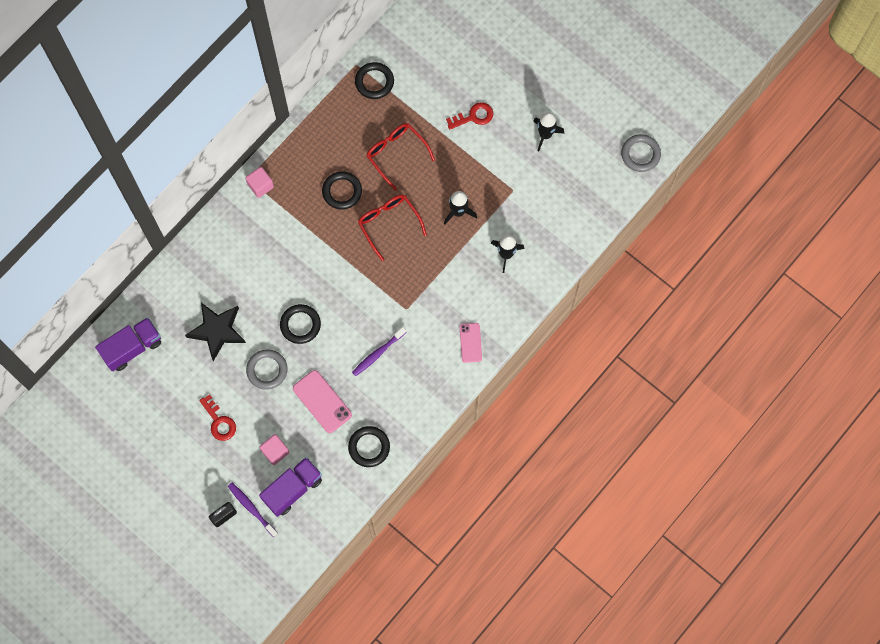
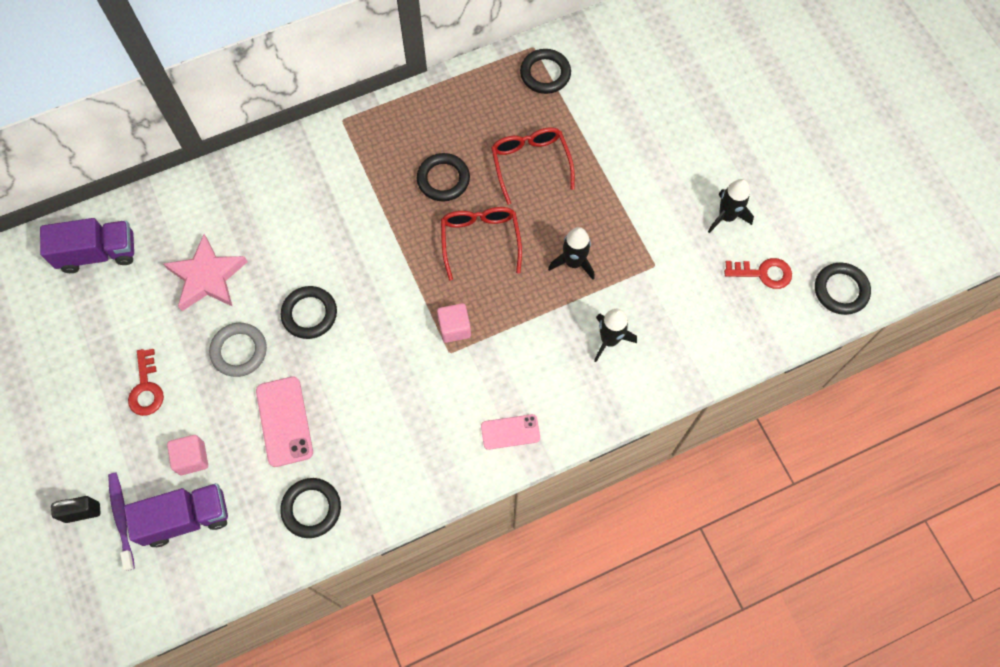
camera: 25 degrees right, 5 degrees down
black star [185,303,246,361] -> pink star [164,234,248,311]
pink cube [245,167,274,198] -> pink cube moved to [437,303,471,343]
purple toothbrush [352,327,406,376] -> none
red key [446,102,493,129] -> red key moved to [724,258,792,289]
pink phone [460,323,482,363] -> pink phone turned 60 degrees clockwise [481,414,540,450]
grey ring [621,134,661,172] -> black ring [815,262,871,315]

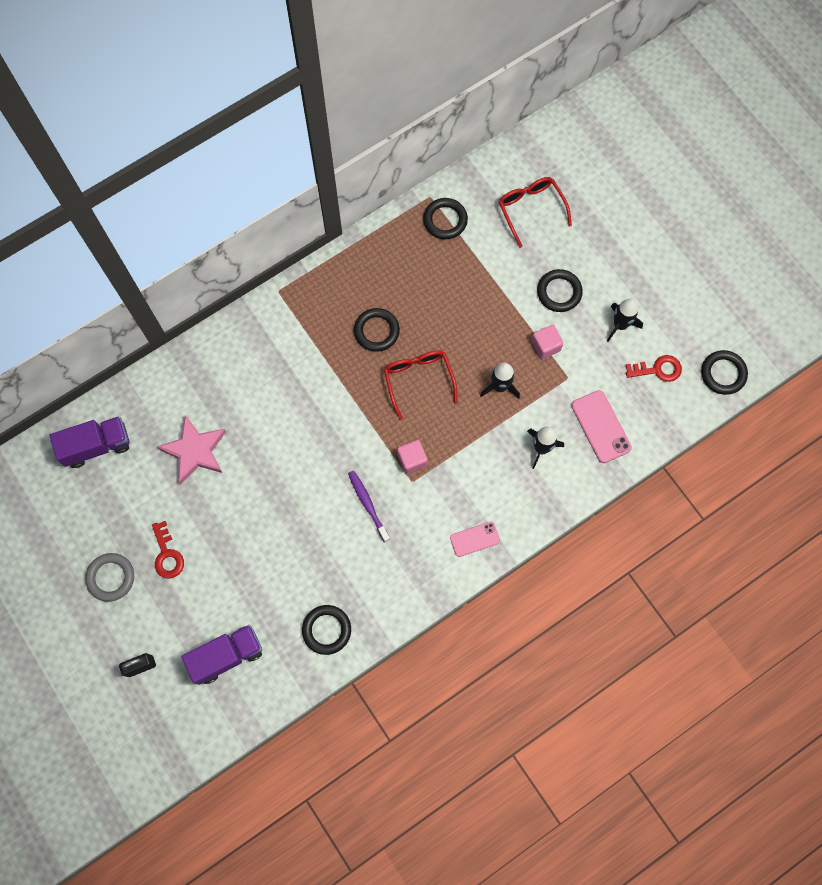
camera: 10 degrees left, 5 degrees up
purple toothbrush [108,472,135,571] -> purple toothbrush moved to [348,470,390,542]
pink cube [167,435,208,475] -> pink cube moved to [531,325,564,359]
grey ring [209,323,267,377] -> grey ring moved to [85,553,134,602]
pink phone [256,376,313,467] -> pink phone moved to [571,390,632,463]
black ring [281,286,337,339] -> black ring moved to [537,269,583,312]
red glasses [491,127,575,205] -> red glasses moved to [499,177,572,248]

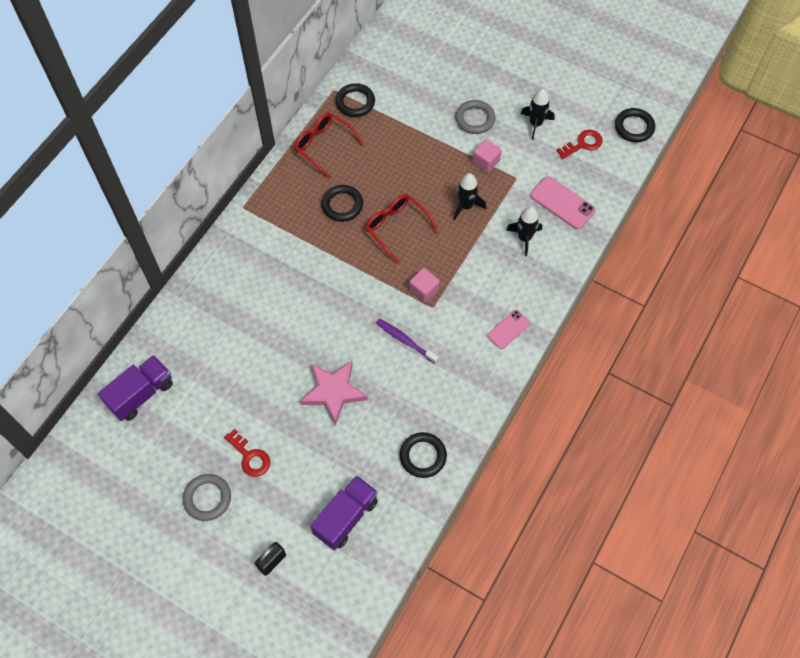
camera: 25 degrees left, 10 degrees down
pink star [157,415,226,484] -> pink star moved to [300,361,368,425]
red glasses [499,177,572,248] -> red glasses moved to [294,113,364,178]
black ring [537,269,583,312] -> grey ring [455,100,495,134]

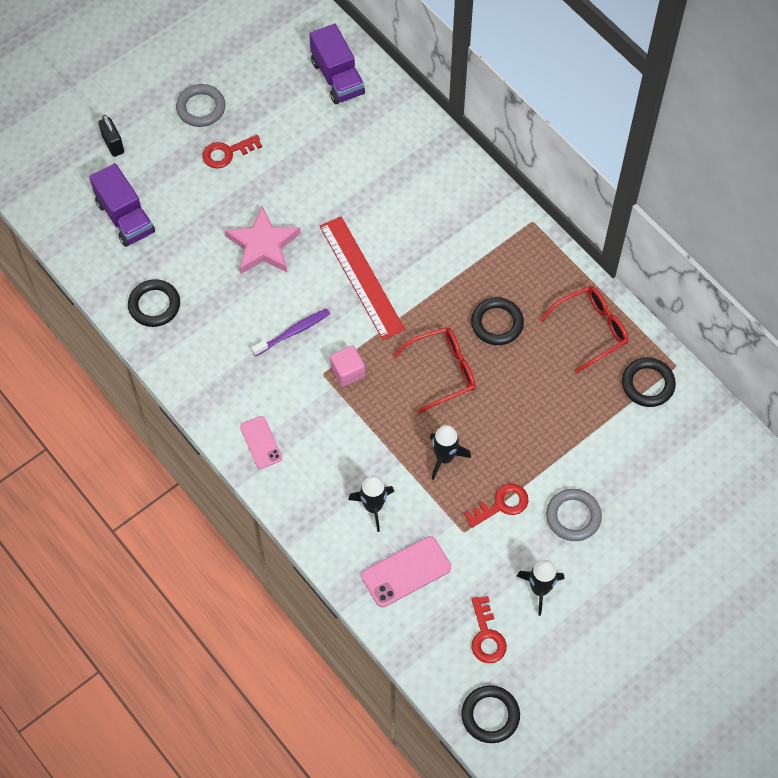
camera: 110 degrees right, 0 degrees up
pink cube [473,139,502,173] -> red key [464,484,528,528]
none -> red ruler [319,216,405,340]

